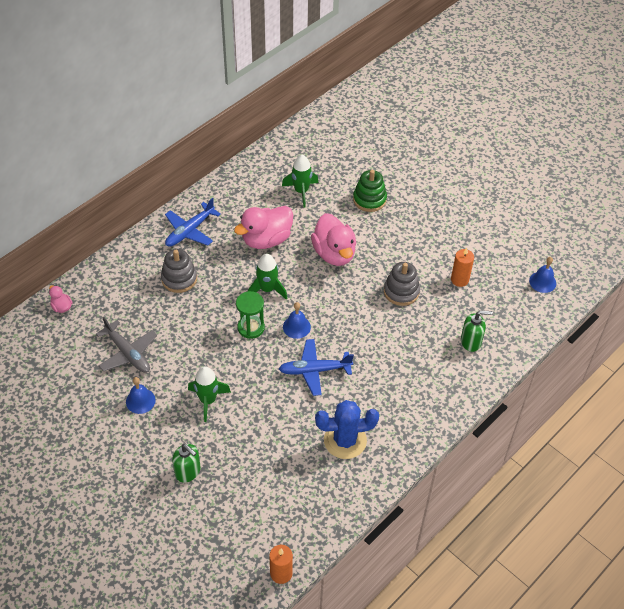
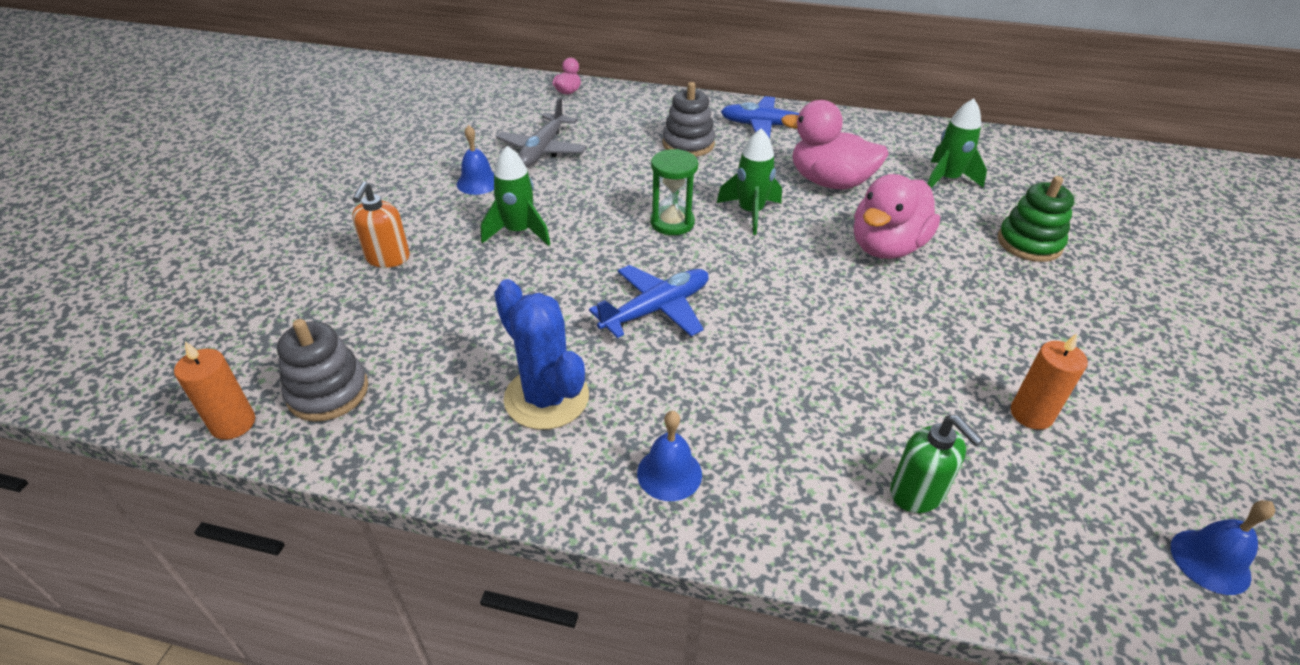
camera: 60 degrees right, 10 degrees down
green soap dispenser [172,444,201,483] -> orange soap dispenser [352,182,410,268]
blue plane [279,339,354,396] -> blue plane turned 90 degrees clockwise [589,265,709,338]
blue bell [283,302,311,339] -> blue bell moved to [637,411,702,501]
grey stacking toy [384,262,420,306] -> grey stacking toy moved to [277,319,368,422]

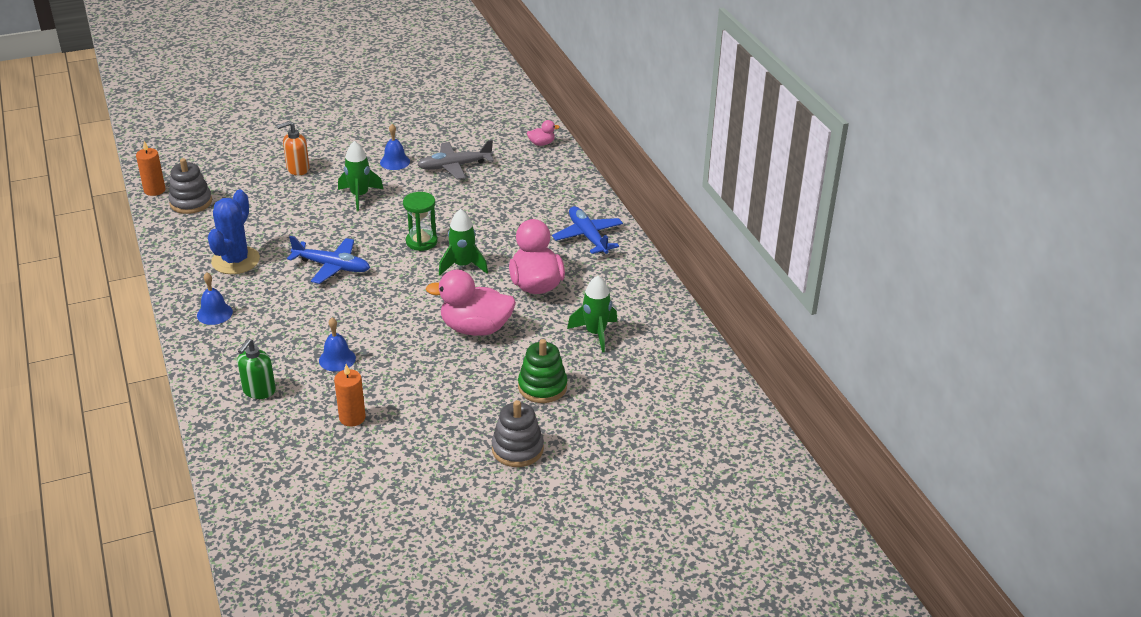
camera: 55 degrees right, 5 degrees down
grey stacking toy [662,82,715,157] -> grey stacking toy moved to [492,400,544,467]
blue bell [1171,500,1275,595] -> blue bell moved to [319,318,356,372]

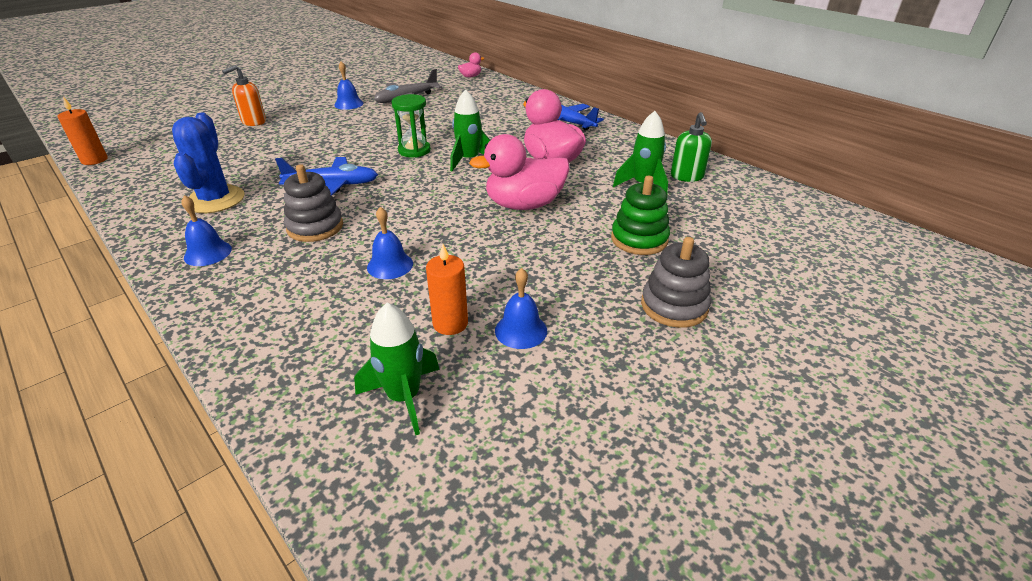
camera: 20 degrees left, 0 degrees up
grey stacking toy [168,158,212,214] -> grey stacking toy moved to [284,165,343,242]
green soap dispenser [237,339,276,399] -> green soap dispenser moved to [671,112,712,182]
green rocket [338,141,383,211] -> green rocket moved to [354,303,440,436]
none -> blue bell [495,268,547,349]

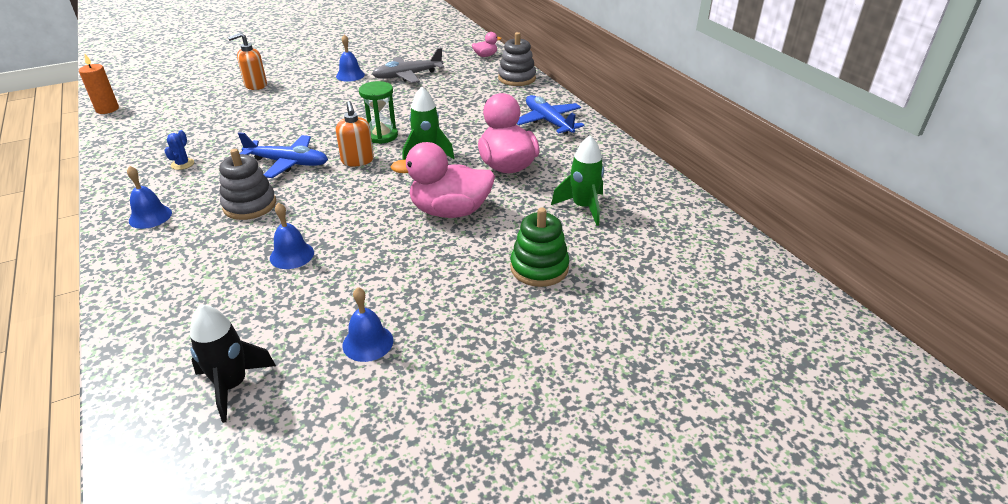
camera: 15 degrees right, 0 degrees up
blue cactus [172,112,245,213] -> blue cactus [164,130,194,170], size x0.44
green rocket [354,303,440,436] -> black rocket [190,304,276,423]
orange candle [426,244,468,335] -> none
grey stacking toy [641,237,711,328] -> grey stacking toy moved to [498,32,536,86]
green soap dispenser [671,112,712,182] -> none
none -> orange soap dispenser [336,101,374,167]

